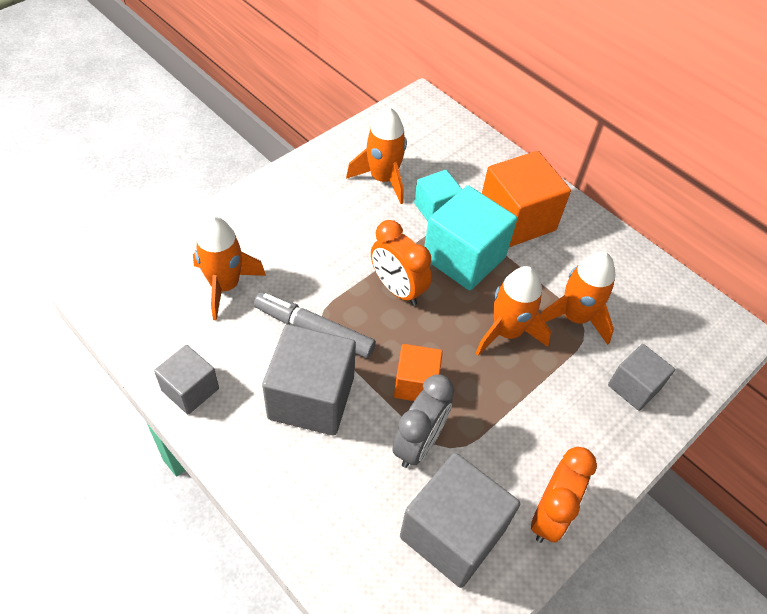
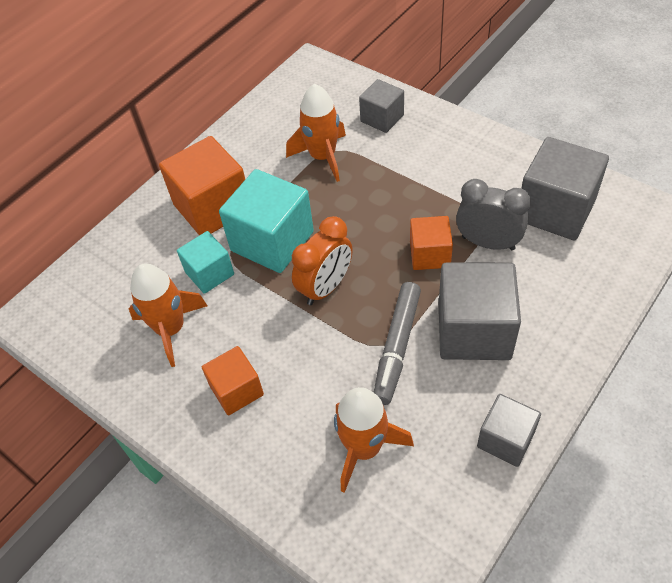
camera: 90 degrees left, 0 degrees up
orange rocket [475,266,551,355] -> none
orange clock [531,447,597,543] -> none
none -> orange cube [202,346,264,415]

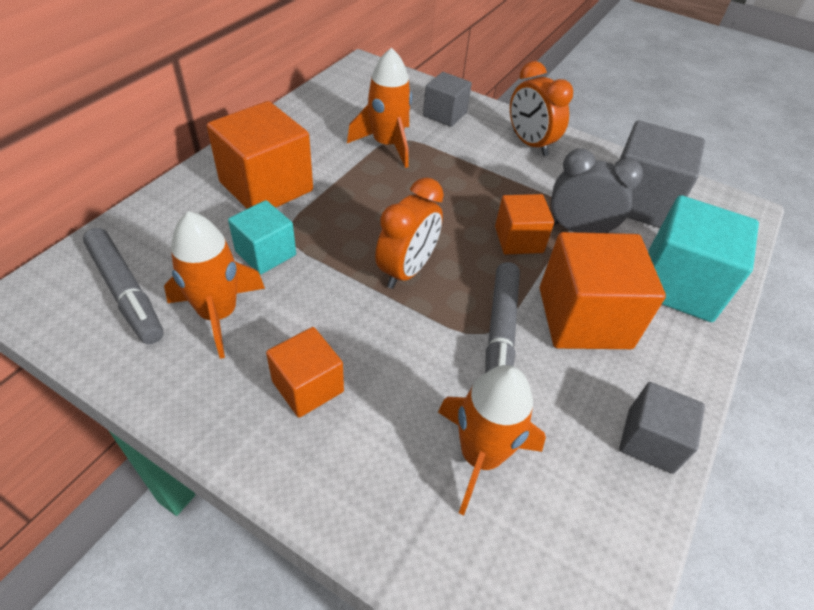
camera: 15 degrees left, 5 degrees down
turquoise cube [219,169,314,273] -> turquoise cube moved to [648,195,759,322]
grey cube [439,262,521,360] -> orange cube [540,232,666,349]
none -> grey marker [83,228,163,344]
none -> orange clock [510,61,573,156]

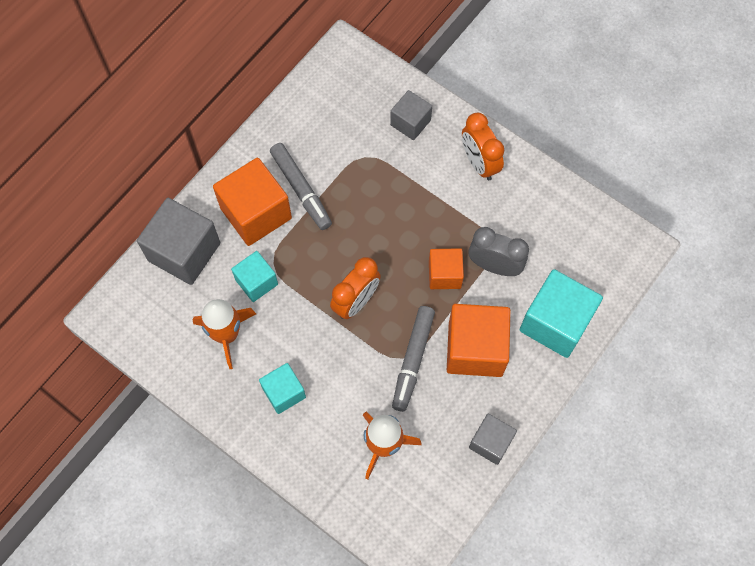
camera: 10 degrees right, 20 degrees up
grey marker [83,228,163,344] -> grey marker moved to [270,143,332,230]
orange cube [266,327,344,418] -> turquoise cube [259,363,306,414]
orange rocket [347,47,412,168] -> none
grey cube [619,120,705,228] -> grey cube moved to [137,198,220,285]

